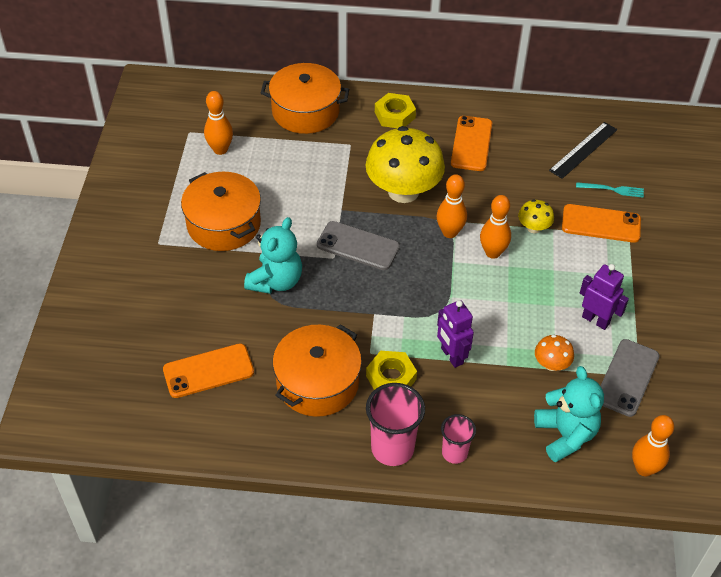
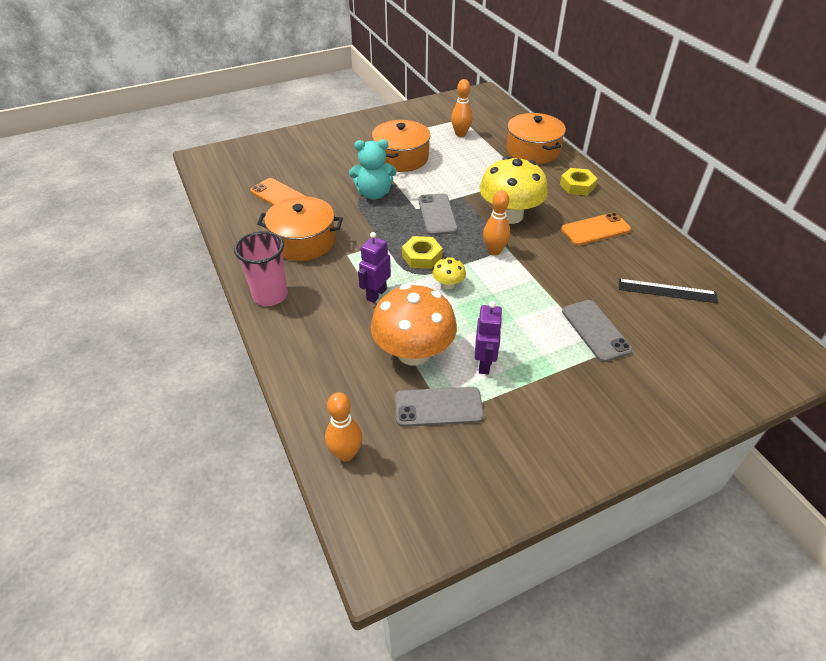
camera: 60 degrees right, 5 degrees down
yellow nut [366,351,417,390] -> yellow nut moved to [402,236,443,269]
pink cup [441,414,476,464] -> none
orange bowling pin [480,195,511,259] -> none
yellow mushroom [518,199,554,233] -> yellow mushroom moved to [432,257,466,289]
turquoise teddy bear [534,366,604,462] -> none
orange mushroom [535,334,574,371] -> orange mushroom [370,284,457,366], size x2.25
orange phone [562,204,641,243] -> grey phone [562,300,633,362]
turquoise fork [576,182,644,198] -> none

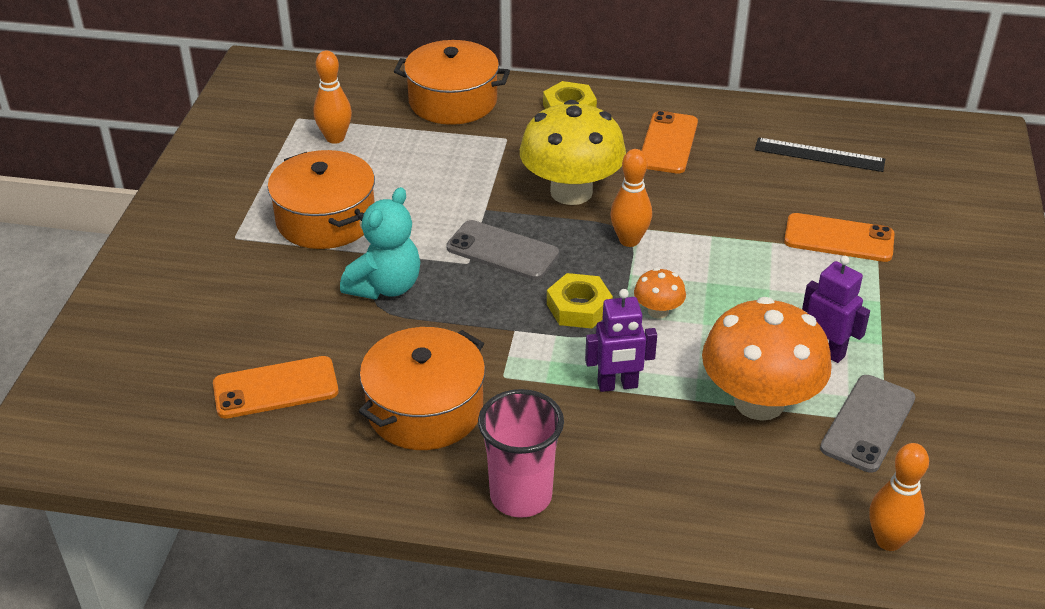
camera: 55 degrees left, 5 degrees down
purple robot [358,232,391,303] -> purple robot turned 75 degrees counterclockwise [585,289,657,392]
yellow mushroom [432,257,466,289] -> orange mushroom [634,268,686,319]
grey phone [562,300,633,362] -> orange phone [784,213,895,262]
black ruler [619,279,718,303] -> black ruler turned 60 degrees clockwise [755,137,885,172]

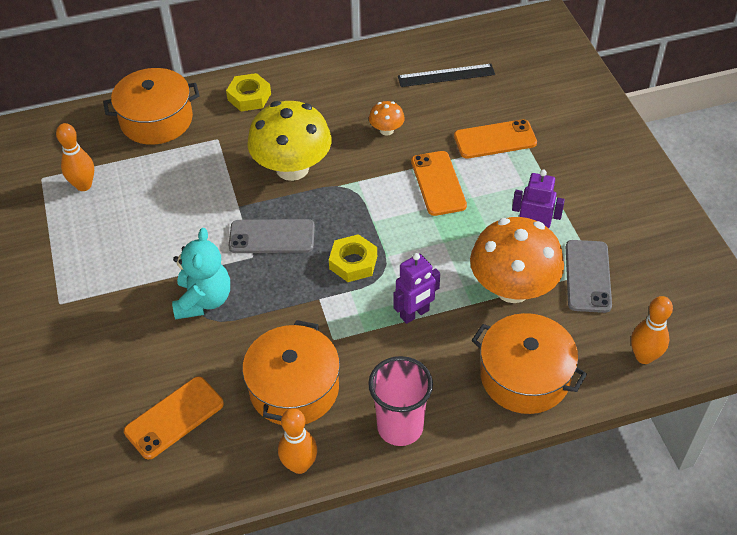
camera: 25 degrees left, 10 degrees up
orange pot [268,150,375,249] -> orange pot moved to [472,313,587,414]
orange bowling pin [610,149,652,247] -> orange bowling pin moved to [278,408,317,474]
orange mushroom [634,268,686,319] -> orange mushroom moved to [369,101,405,136]
orange phone [641,111,698,173] -> orange phone moved to [411,151,467,216]

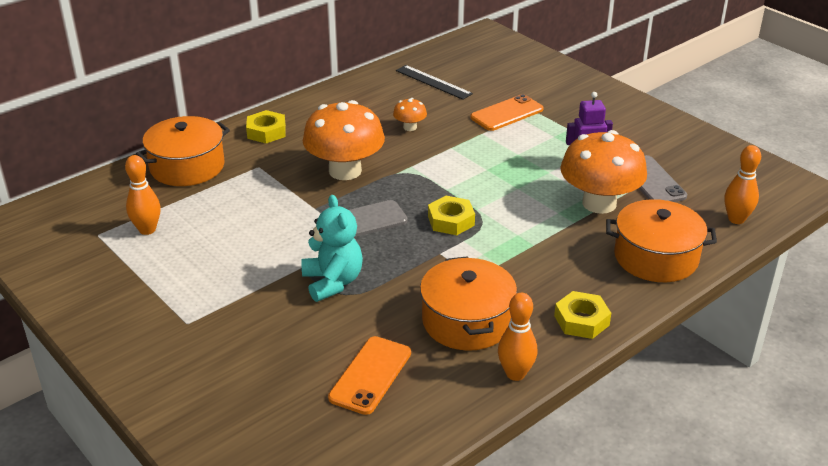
camera: 25 degrees left, 15 degrees down
yellow mushroom [247,101,332,181] -> orange mushroom [303,100,385,180]
pink cup [368,356,433,446] -> yellow nut [554,291,611,339]
purple robot [393,253,440,324] -> none
black ruler [398,64,495,87] -> black ruler turned 75 degrees clockwise [396,65,473,100]
orange phone [411,151,467,216] -> none

